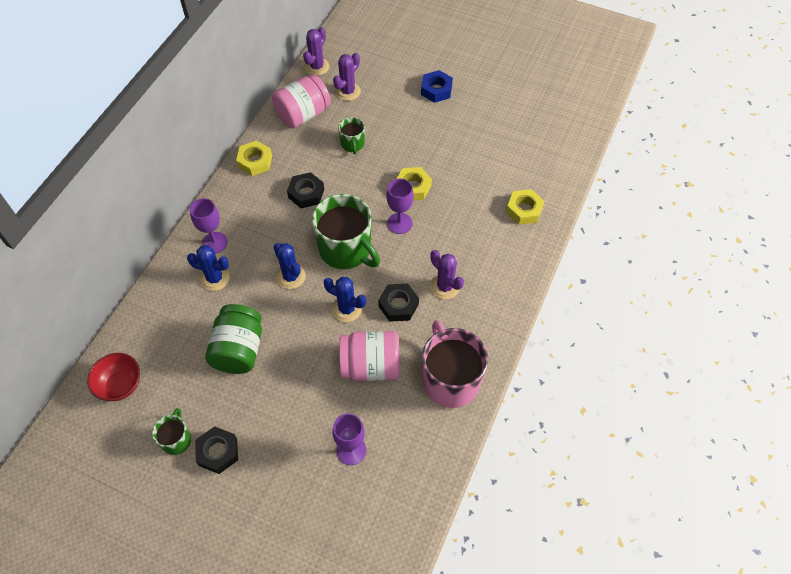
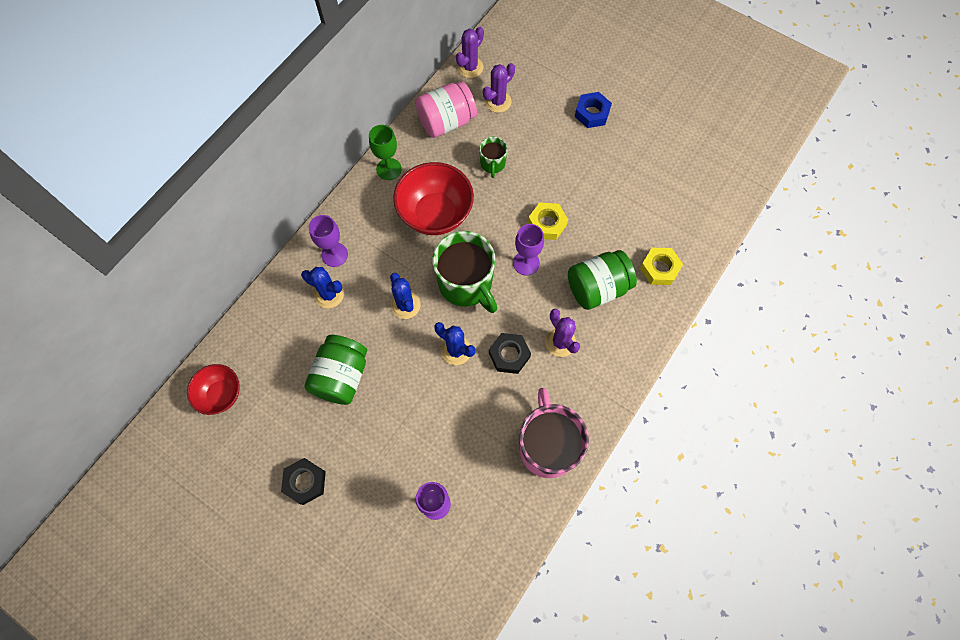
camera: 10 degrees right, 10 degrees up
green mug [152,408,191,455] -> none
yellow nut [236,140,272,176] -> green goblet [369,125,402,180]
black nut [287,172,324,208] -> red bowl [393,162,474,235]
pink jar [339,331,400,381] -> none
none -> green jar [568,250,637,310]

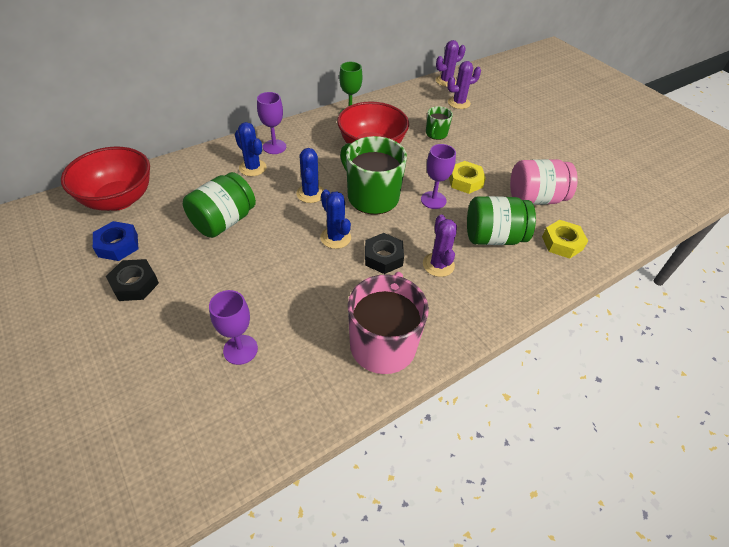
camera: 20 degrees right, 20 degrees down
red bowl [187,364,240,415] -> red bowl [61,147,150,211], size x1.67
pink jar [416,81,477,138] -> pink jar moved to [510,159,578,205]
green mug [432,231,497,313] -> green mug turned 150 degrees clockwise [340,136,407,215]
blue nut [575,92,612,128] -> blue nut moved to [93,221,138,261]

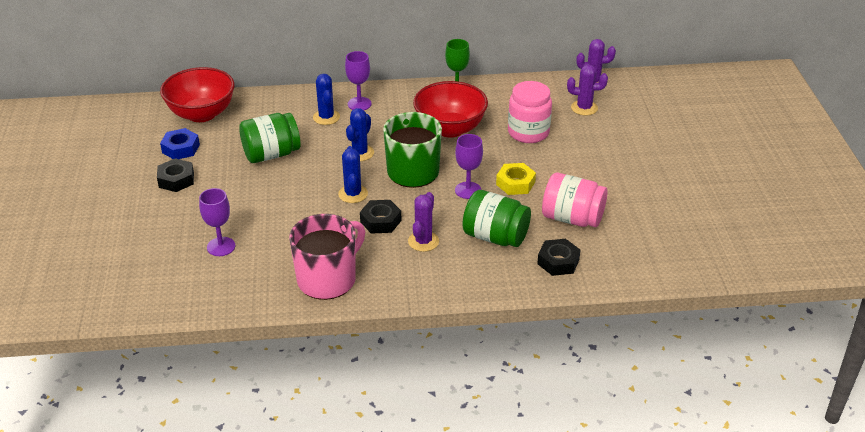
camera: 30 degrees right, 10 degrees down
green mug [426,106,453,140] -> pink jar [508,81,552,143]
yellow nut [542,220,588,259] -> black nut [537,239,580,276]

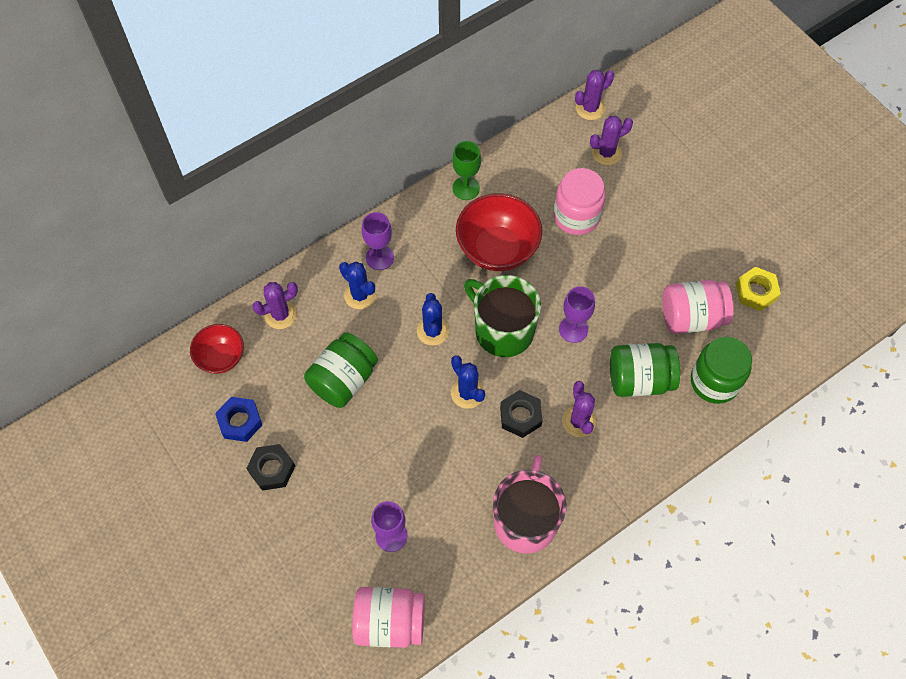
camera: 30 degrees left, 25 degrees up
red bowl [160,67,234,122] -> red bowl [190,324,244,374], size x0.60
yellow nut [496,163,536,195] -> yellow nut moved to [736,267,781,311]
black nut [537,239,580,276] -> green jar [691,337,752,404]
none -> purple cactus [252,282,298,329]
none -> pink jar [352,587,425,648]

